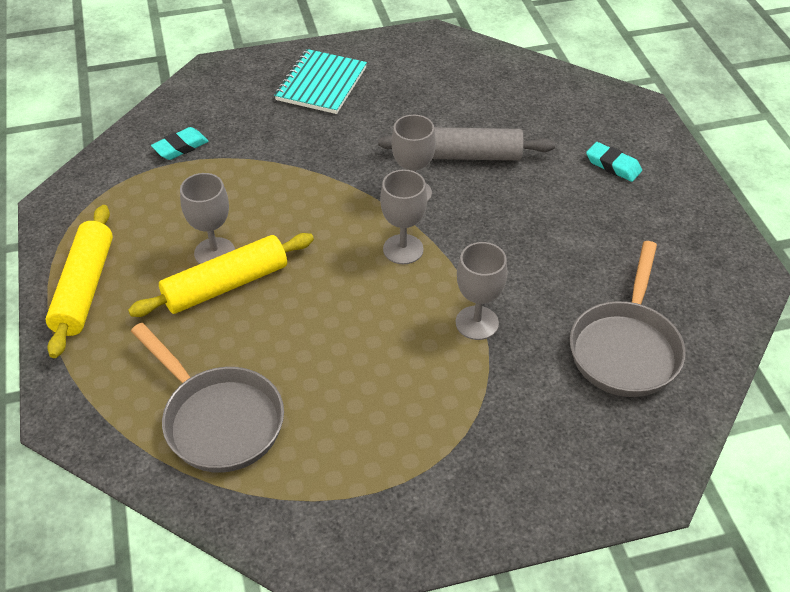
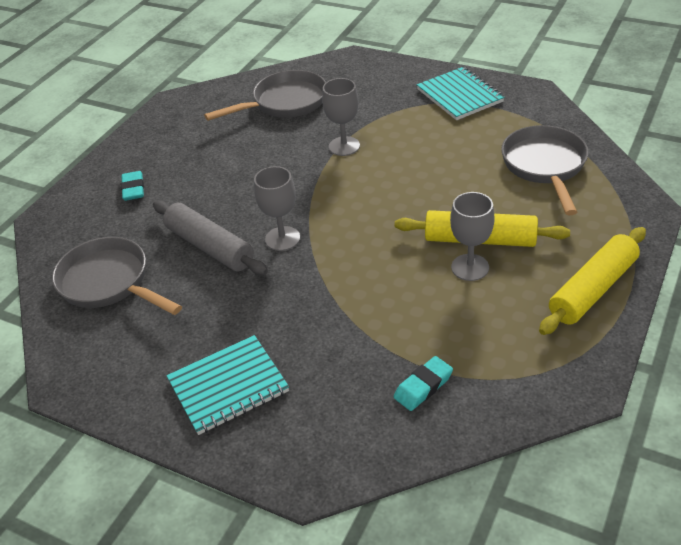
camera: 135 degrees left, 5 degrees down
turquoise eraser [151,127,209,160] -> turquoise eraser turned 45 degrees counterclockwise [394,356,453,411]
grey goblet [380,170,427,264] -> none
none -> grey pan [52,237,182,315]
none -> turquoise notebook [417,67,505,120]

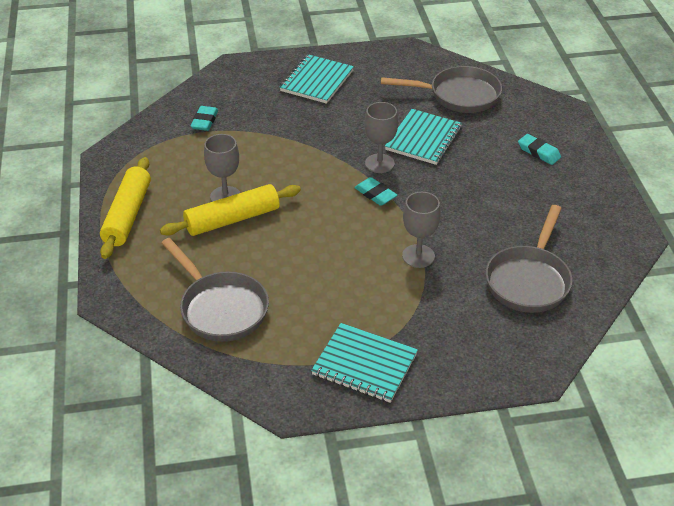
camera: 140 degrees right, 0 degrees up
grey rolling pin [153,201,268,275] -> turquoise notebook [385,109,462,165]
none -> turquoise eraser [354,177,397,206]

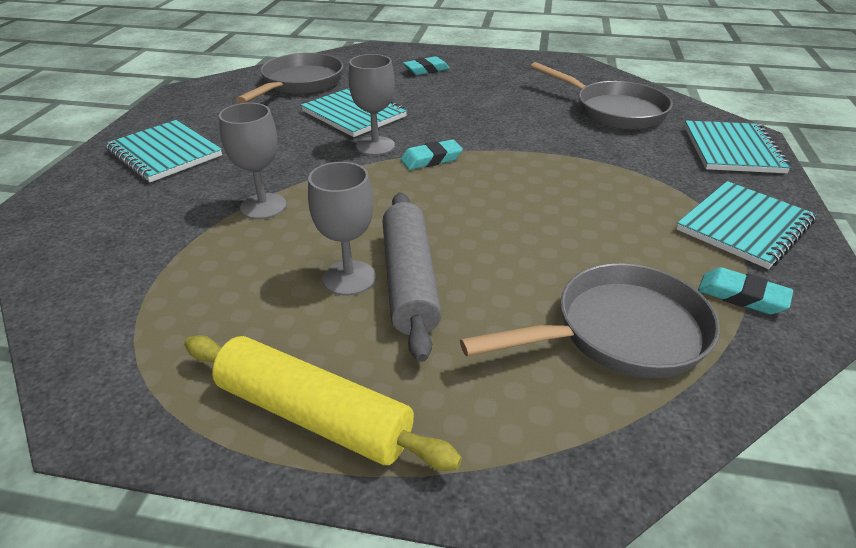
camera: 70 degrees left, 5 degrees down
yellow rolling pin [160,184,301,236] -> grey rolling pin [382,192,442,362]
turquoise eraser [191,106,218,131] -> turquoise eraser moved to [698,267,793,314]
grey goblet [402,192,441,268] -> grey goblet moved to [219,103,287,219]
none -> turquoise notebook [684,121,791,173]

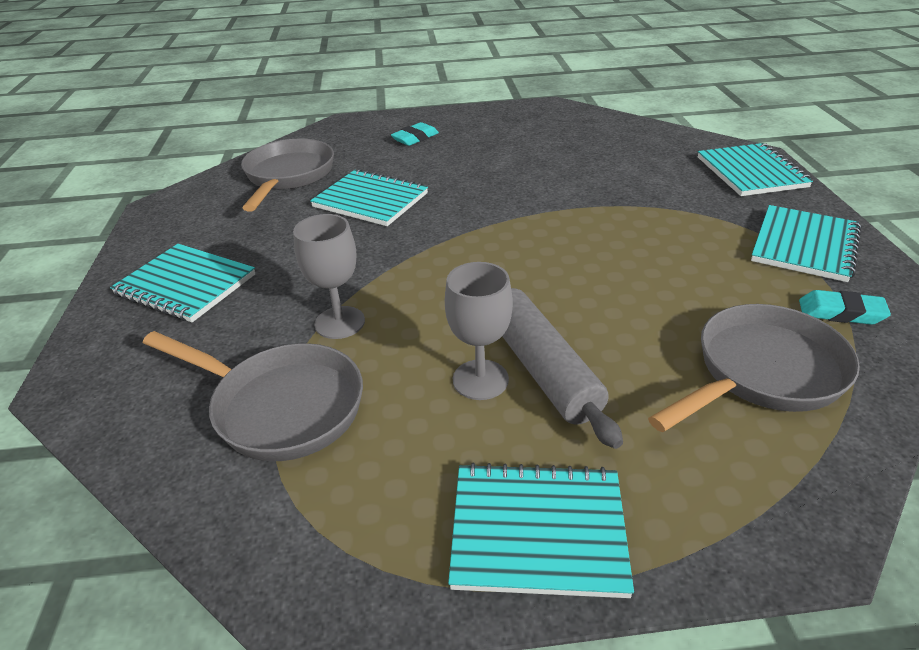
camera: 15 degrees left, 0 degrees up
yellow rolling pin [184,335,462,471] -> turquoise notebook [448,463,634,598]
grey goblet [348,54,395,156] -> none
turquoise eraser [401,139,463,170] -> none
grey pan [531,62,673,130] -> grey pan moved to [143,331,363,461]

